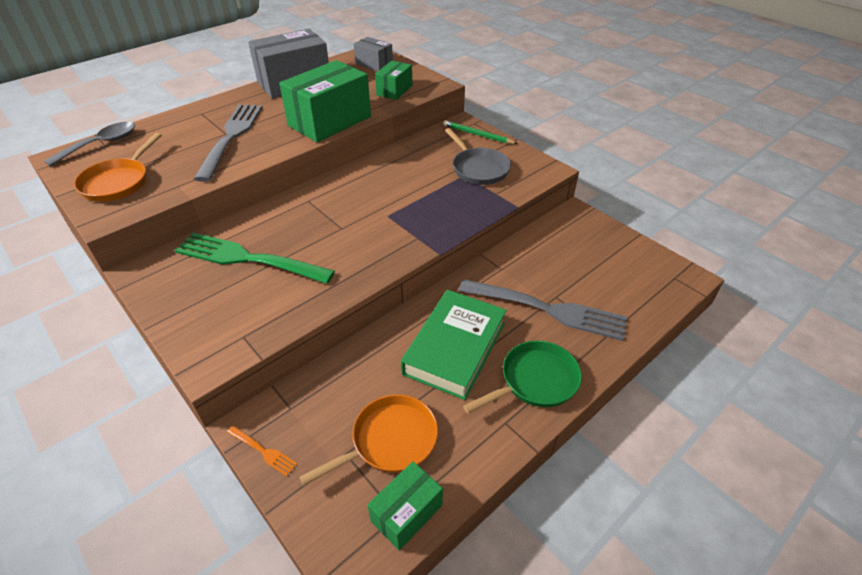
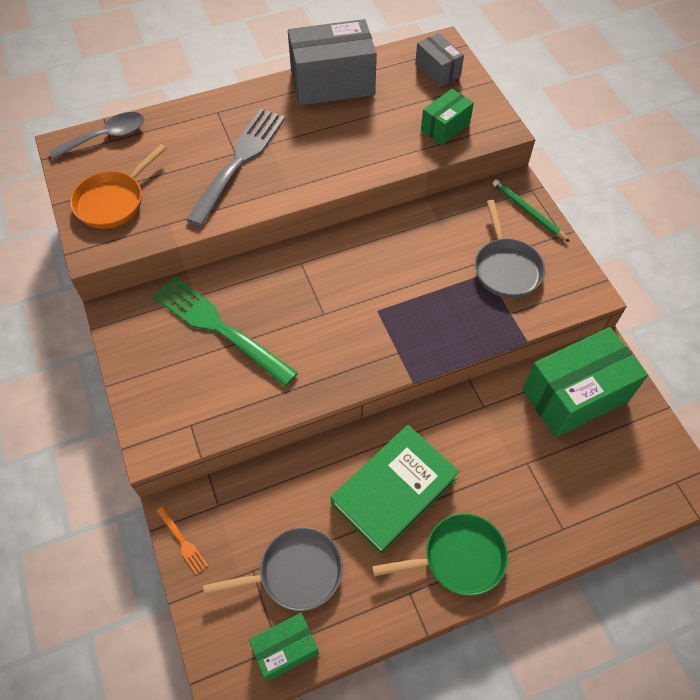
camera: 20 degrees right, 15 degrees up
green box [279,60,371,142] -> green box moved to [522,327,648,438]
orange pan [299,394,438,486] -> grey pan [203,527,343,611]
grey fork [459,279,627,341] -> none

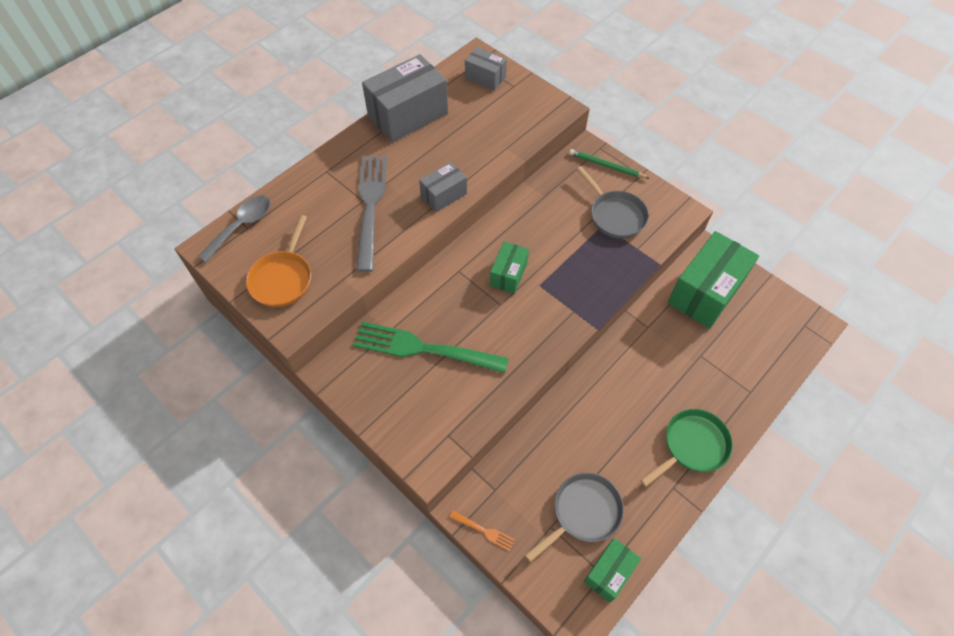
camera: 25 degrees left, 0 degrees up
green book [331,425,459,555] -> none
green box [421,89,474,145] -> green box moved to [490,241,529,294]
none -> grey box [419,162,467,212]

